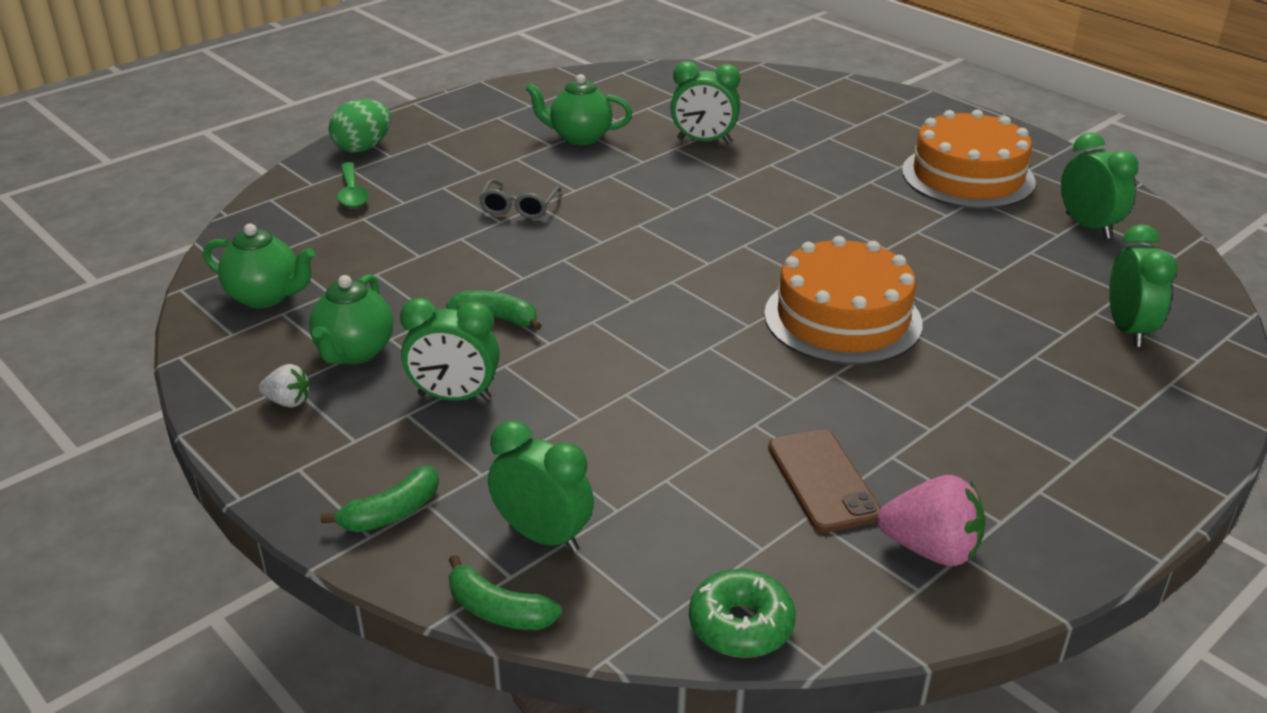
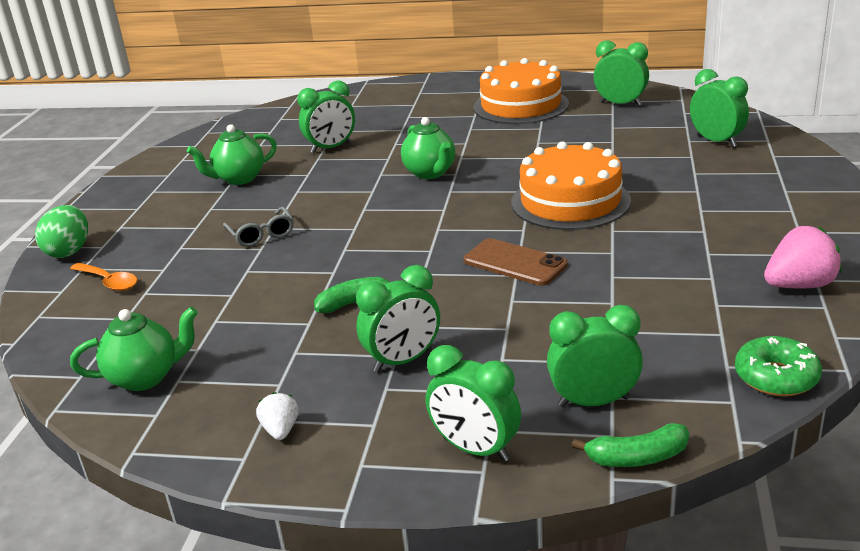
camera: 35 degrees left, 5 degrees down
white strawberry [259,364,310,408] -> white strawberry turned 75 degrees counterclockwise [256,392,298,440]
green teapot [309,274,393,364] -> green teapot moved to [401,117,455,179]
green banana [320,466,439,532] -> green clock [426,345,521,462]
green spoon [337,162,369,208] -> orange spoon [70,263,137,291]
brown phone [768,429,881,533] -> brown phone moved to [464,238,568,286]

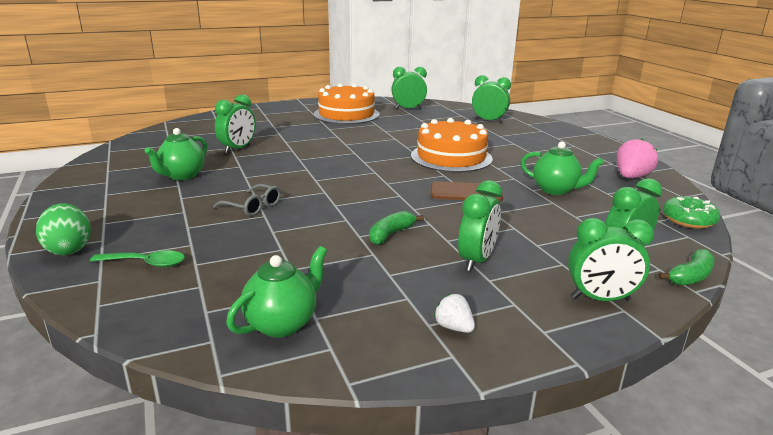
camera: 35 degrees left, 5 degrees down
orange spoon [70,263,137,291] -> green spoon [90,251,185,267]
green teapot [401,117,455,179] -> green teapot moved to [521,141,604,195]

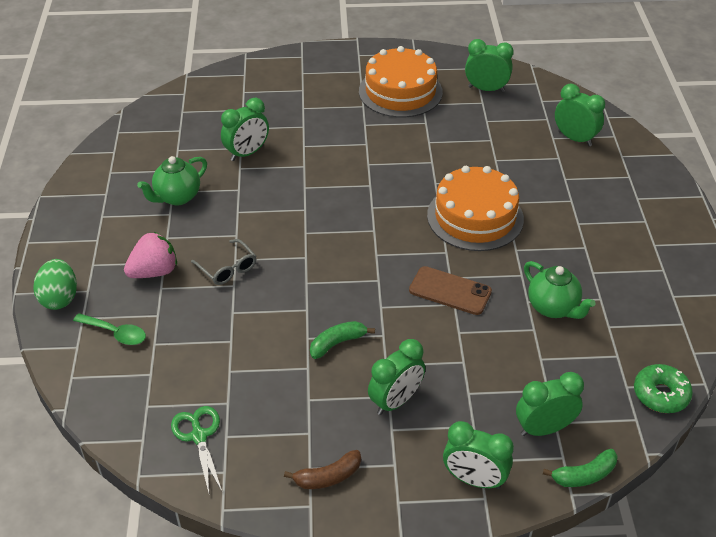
camera: 20 degrees right, 20 degrees up
green teapot [226,246,327,338] -> green scissors [171,406,222,493]
white strawberry [434,294,475,333] -> brown banana [284,450,361,489]
pink strawberry [616,138,658,178] -> pink strawberry moved to [124,232,177,278]

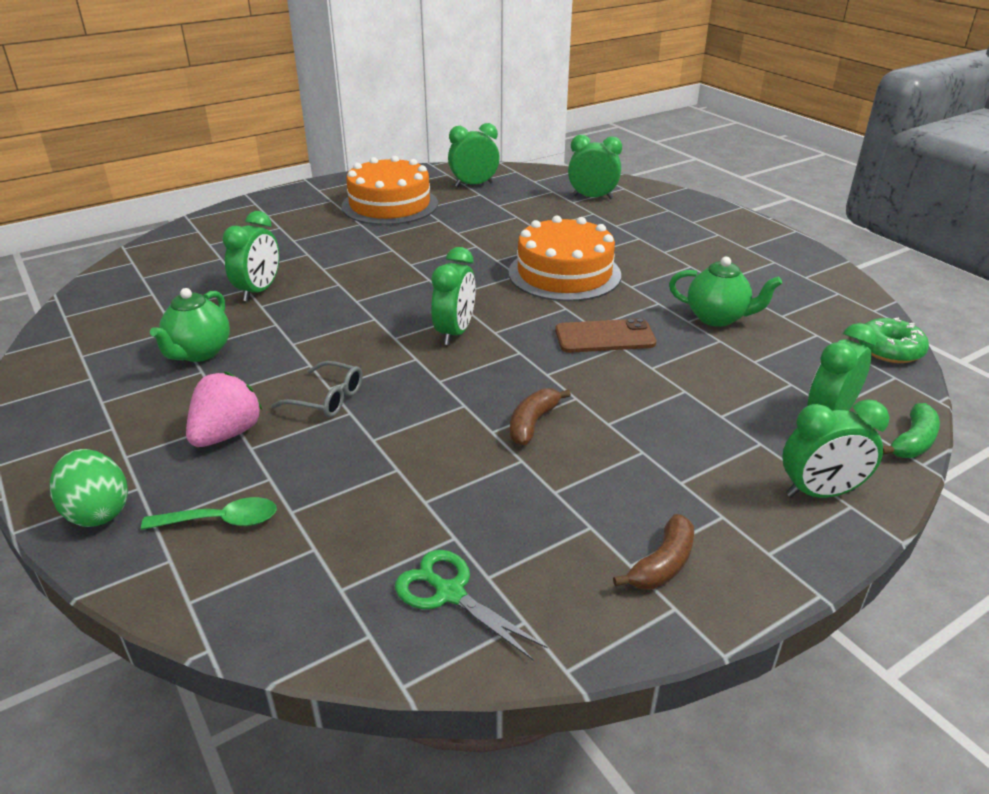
camera: 30 degrees left, 10 degrees down
green banana [310,321,375,359] -> brown banana [510,388,571,446]
green clock [368,339,425,415] -> green clock moved to [431,247,476,345]

